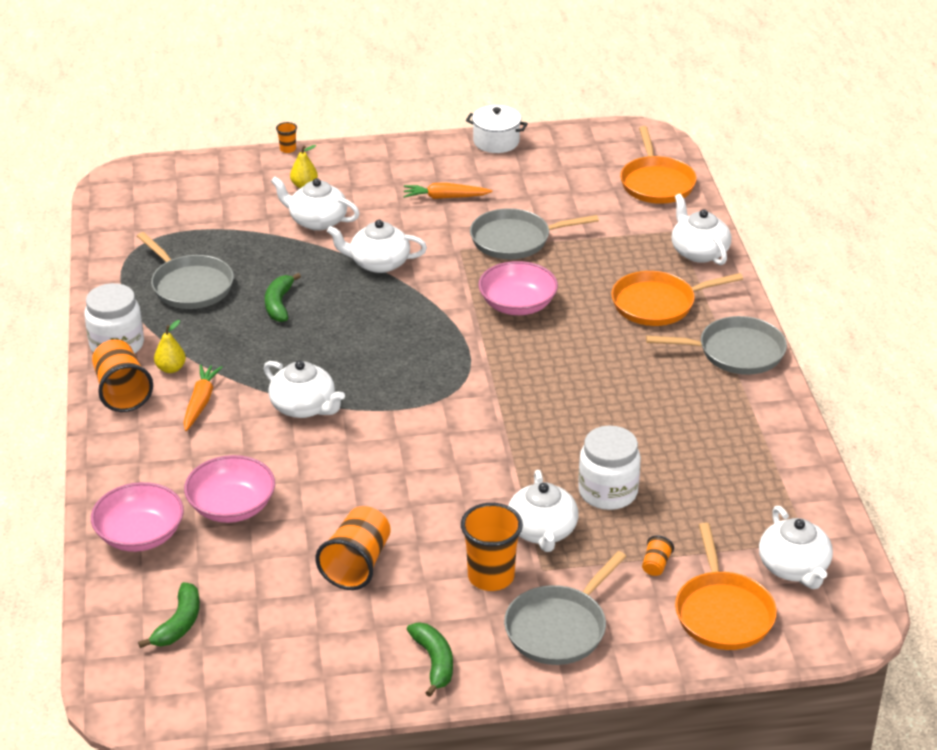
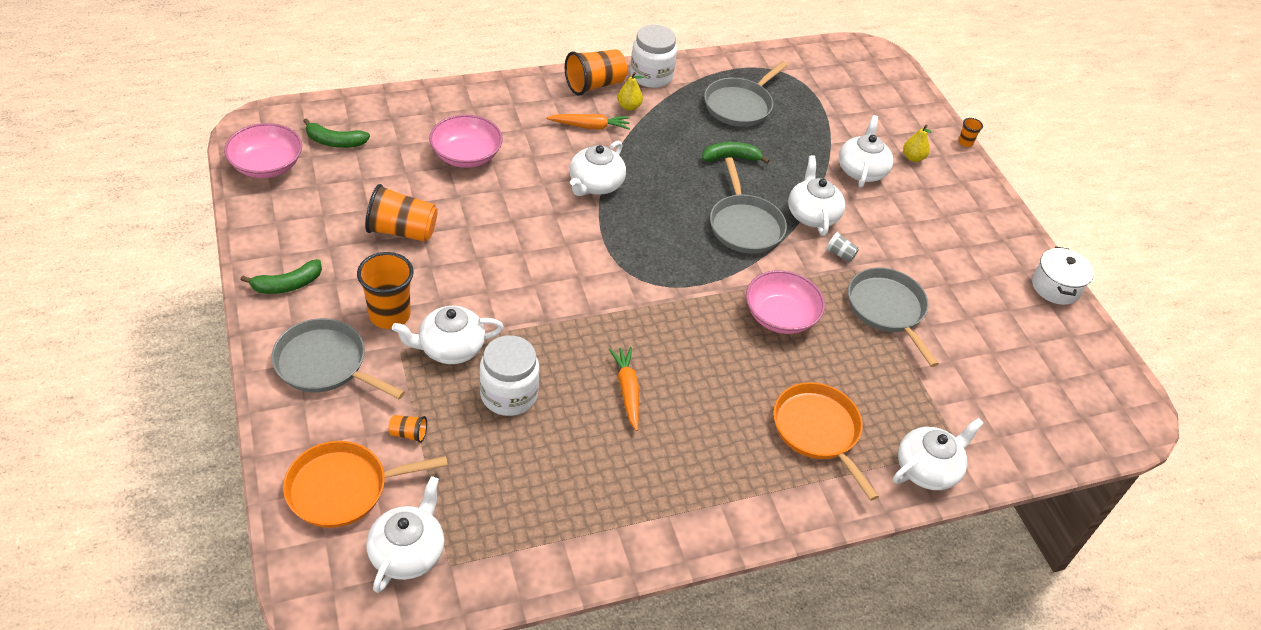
camera: 75 degrees right, 10 degrees up
pink bowl [91,482,184,552] -> pink bowl moved to [224,123,302,178]
orange carrot [403,183,493,199] -> orange carrot moved to [609,347,639,431]
orange pan [620,126,697,204] -> none
grey pan [646,316,787,375] -> grey pan moved to [710,157,787,253]
white teapot [759,506,833,589] -> white teapot turned 135 degrees clockwise [366,476,444,593]
none -> grey cup [826,232,859,262]

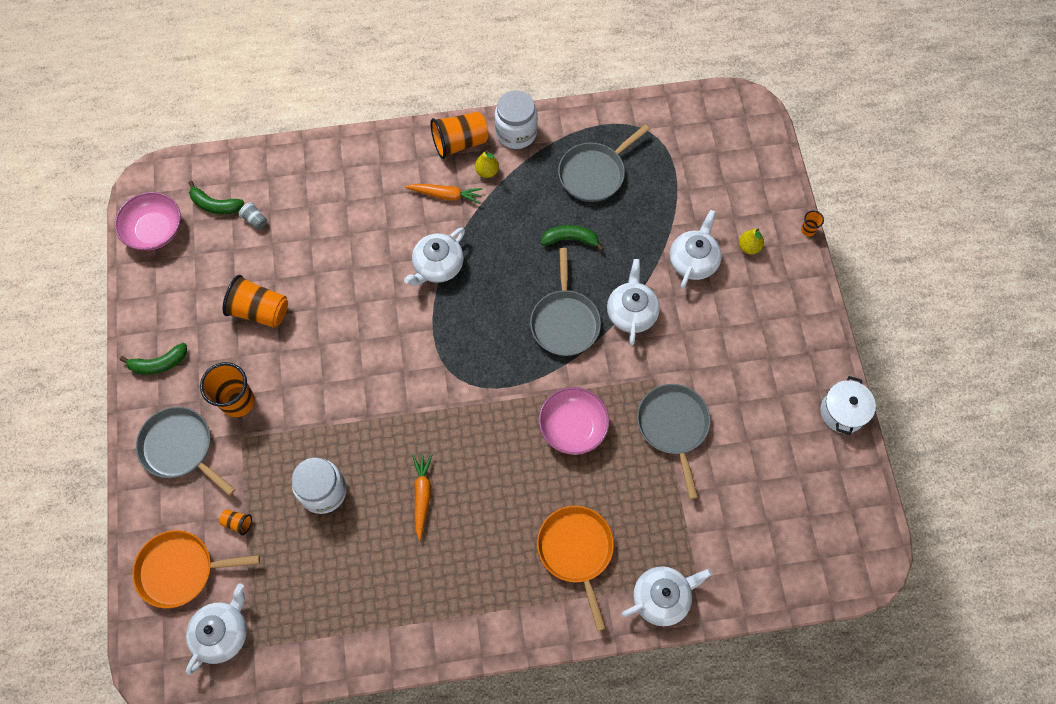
camera: 15 degrees right, 20 degrees up
white teapot [392,306,504,364] -> none
pink bowl [429,114,503,168] -> none
grey cup [826,232,859,262] -> grey cup moved to [239,202,267,230]

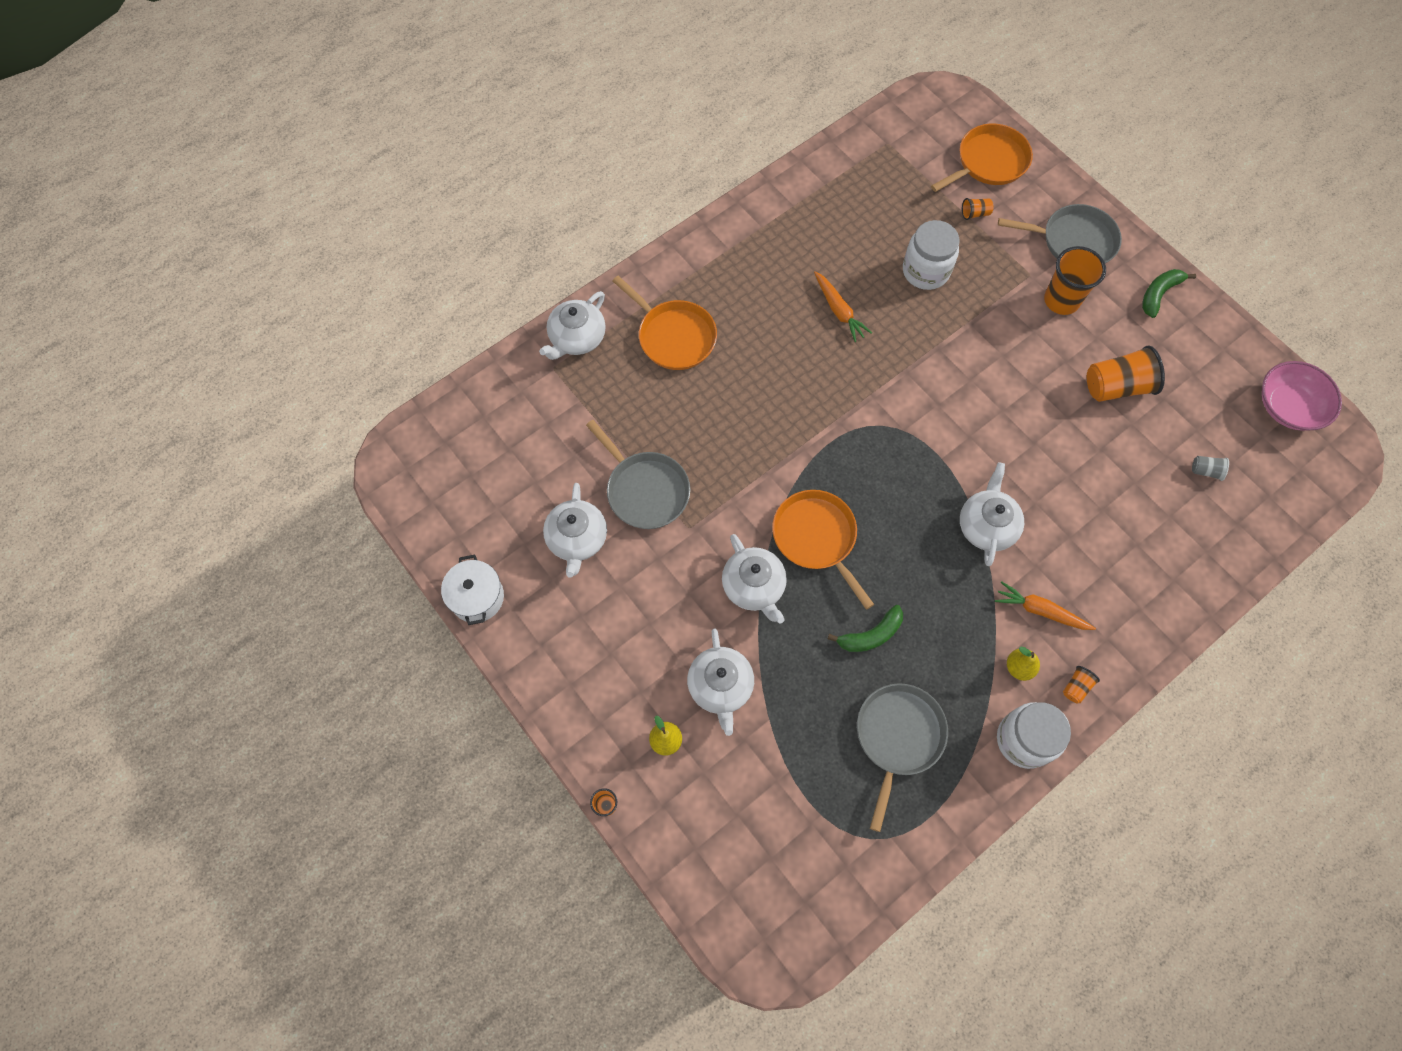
camera: 150 degrees right, 0 degrees up
white teapot [186,584,247,675] -> white teapot moved to [543,483,607,578]
green banana [189,181,244,214] -> none
orange carrot [405,184,483,204] -> orange carrot turned 45 degrees clockwise [995,581,1096,630]
orange cup [431,112,489,159] -> orange cup [1063,666,1100,703], size x0.46
grey pan [530,248,601,356] -> orange pan [772,490,874,610]
pink bowl [539,387,610,455] -> none

